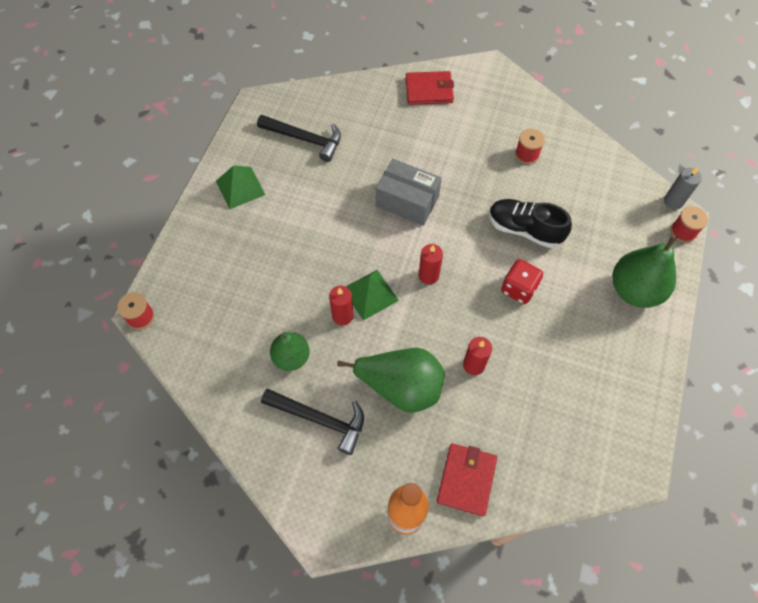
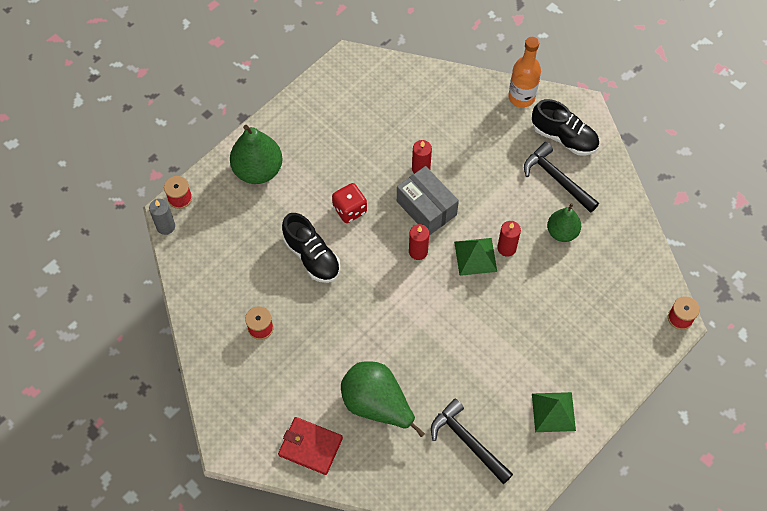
camera: 155 degrees left, 0 degrees up
green pear [337,348,445,413] -> green pear moved to [341,361,425,437]
grey box [376,159,442,226] -> grey box moved to [397,166,459,236]
red wallet [437,443,497,516] -> none
none -> black shoe [532,99,599,156]

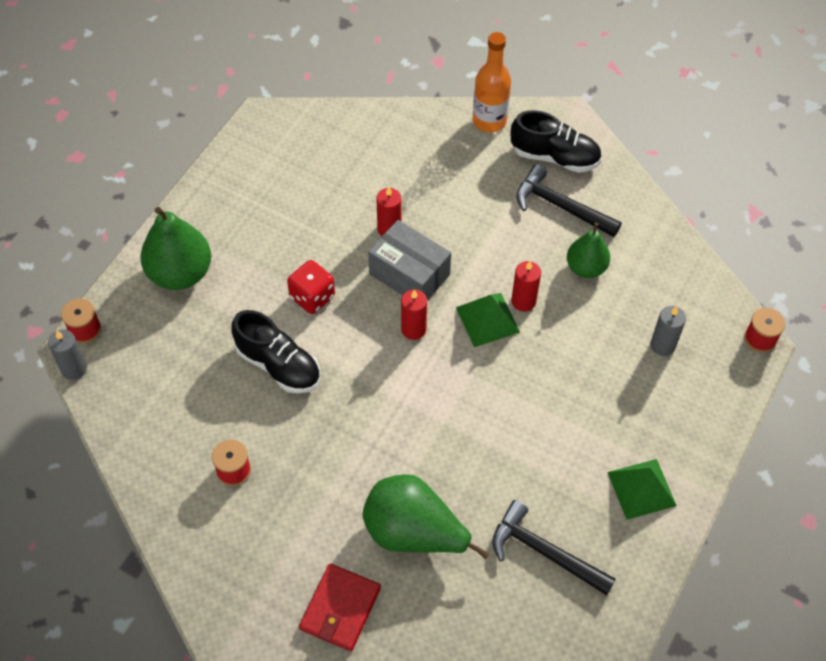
camera: 15 degrees left, 5 degrees down
red wallet [278,417,343,475] -> red wallet turned 75 degrees counterclockwise [299,563,381,651]
none -> grey candle [650,306,686,356]

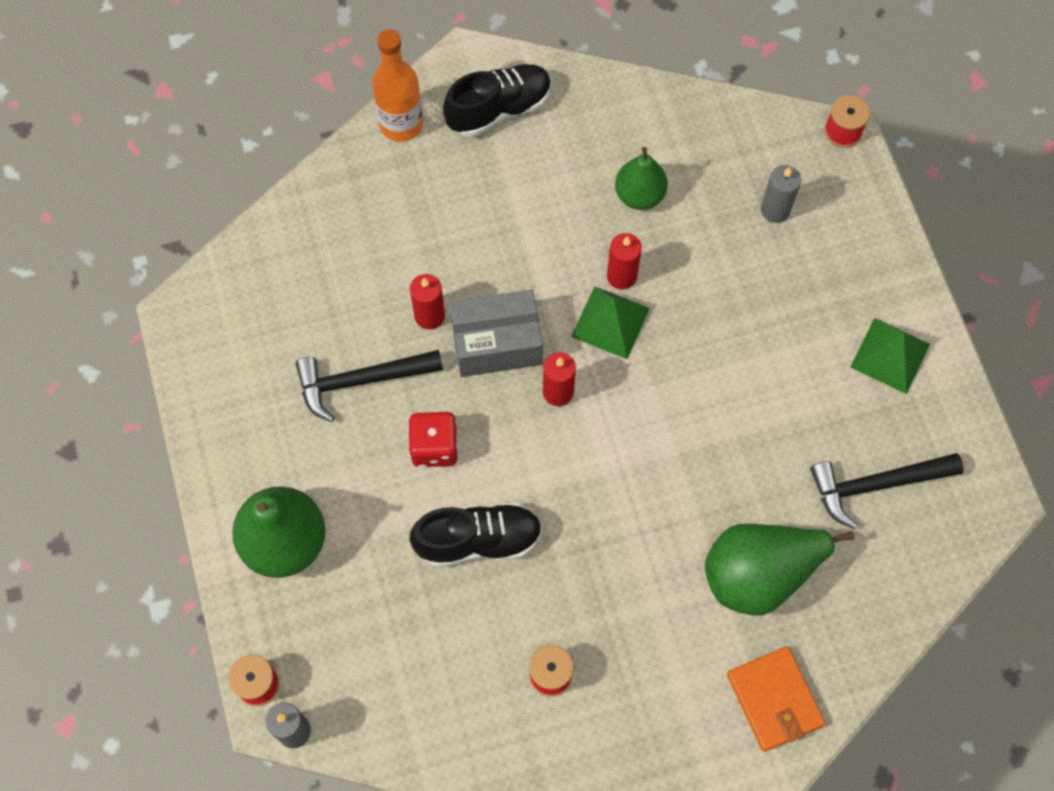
camera: 45 degrees left, 10 degrees up
red wallet [299,563,381,651] -> orange wallet [727,646,825,752]
black hammer [516,164,622,237] -> black hammer moved to [295,350,443,422]

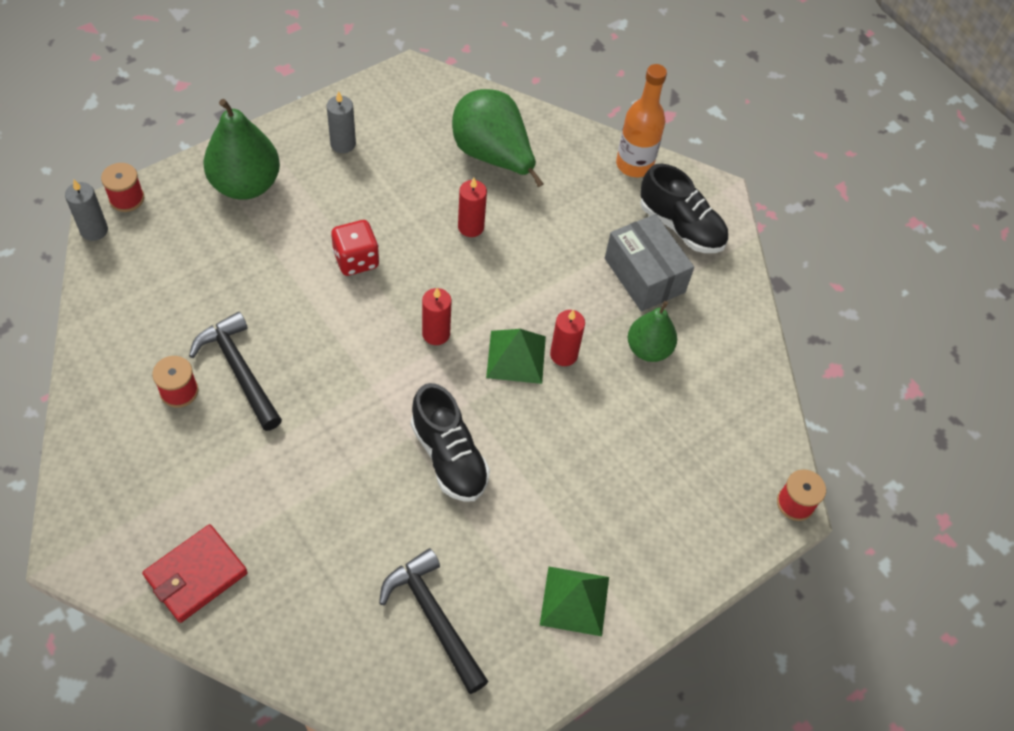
camera: 65 degrees right, 10 degrees down
black hammer [295,350,443,422] -> black hammer moved to [189,312,282,431]
black shoe [410,502,542,567] -> black shoe moved to [411,383,490,502]
grey box [450,290,543,377] -> grey box moved to [605,214,694,311]
green pear [705,524,854,616] -> green pear moved to [452,89,543,187]
orange wallet [727,646,825,752] -> red wallet [142,524,248,623]
grey candle [761,165,801,223] -> grey candle moved to [326,91,356,153]

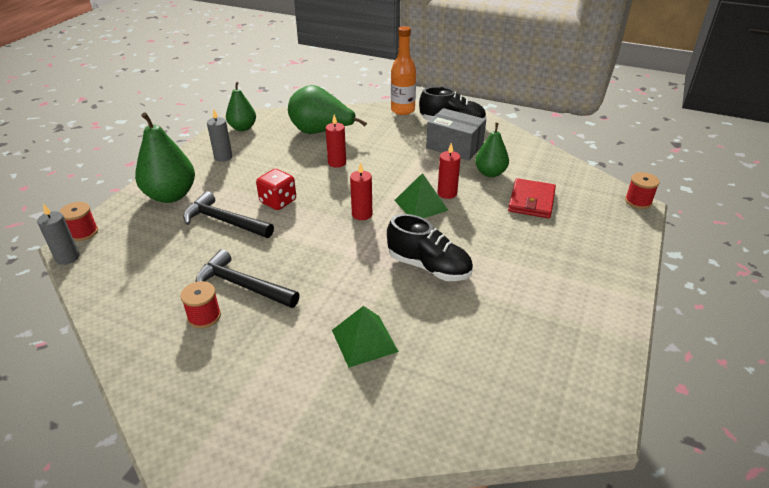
camera: 25 degrees left, 20 degrees down
red wallet [142,524,248,623] -> red wallet moved to [508,178,556,218]
black hammer [379,548,489,694] -> black hammer moved to [183,191,274,238]
green pyramid [540,566,609,636] -> green pyramid moved to [332,306,399,368]
none -> green pear [226,82,256,131]

